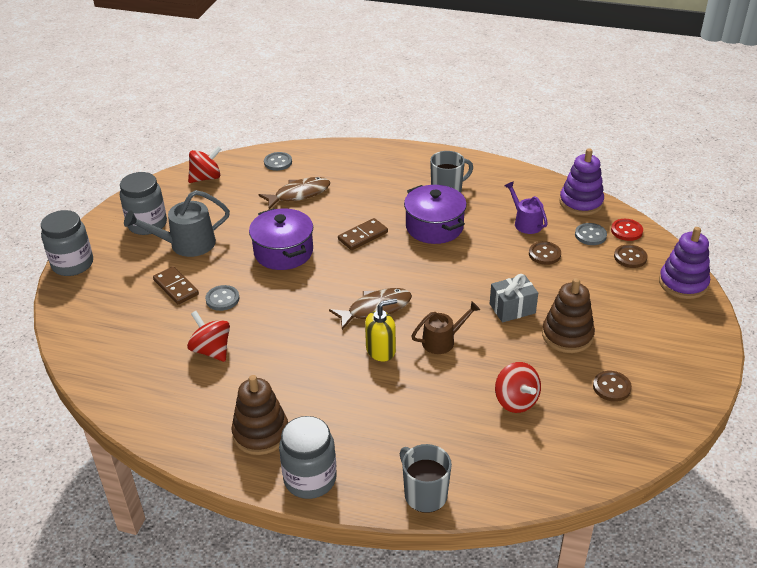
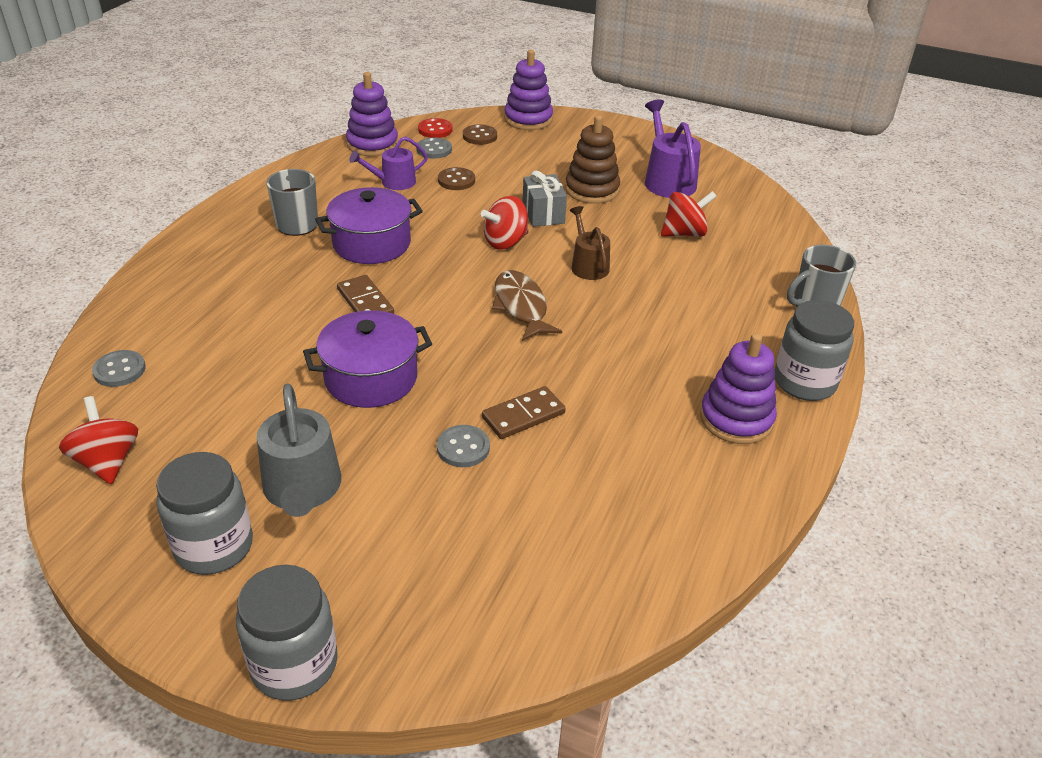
camera: 85 degrees left, 0 degrees up
brown domino [153,266,199,304] -> brown domino moved to [482,386,566,439]
red spinning top [187,311,230,362] -> red spinning top moved to [481,196,529,250]
brown stacking toy [231,375,288,455] -> purple stacking toy [700,333,777,444]
brown fish [258,177,330,209] -> none
yellow soap dispenser [365,298,397,362] -> none
brown button [593,371,632,402] -> purple watering can [645,99,701,198]

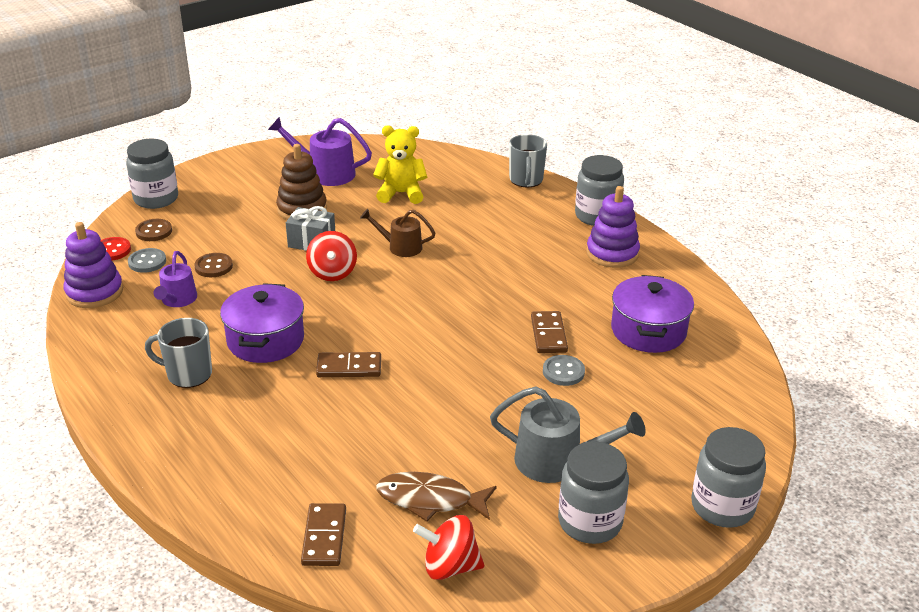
camera: 60 degrees left, 5 degrees down
grey button [92,350,146,387] -> brown domino [301,503,346,566]
purple pot [303,310,432,408] -> purple pot moved to [611,275,694,353]
brown fish [492,270,562,341] -> brown fish moved to [376,472,497,521]
purple stacking toy [504,50,553,130] -> grey jar [126,139,178,209]
red spinning top [661,191,717,237] -> yellow teddy bear [373,126,427,204]

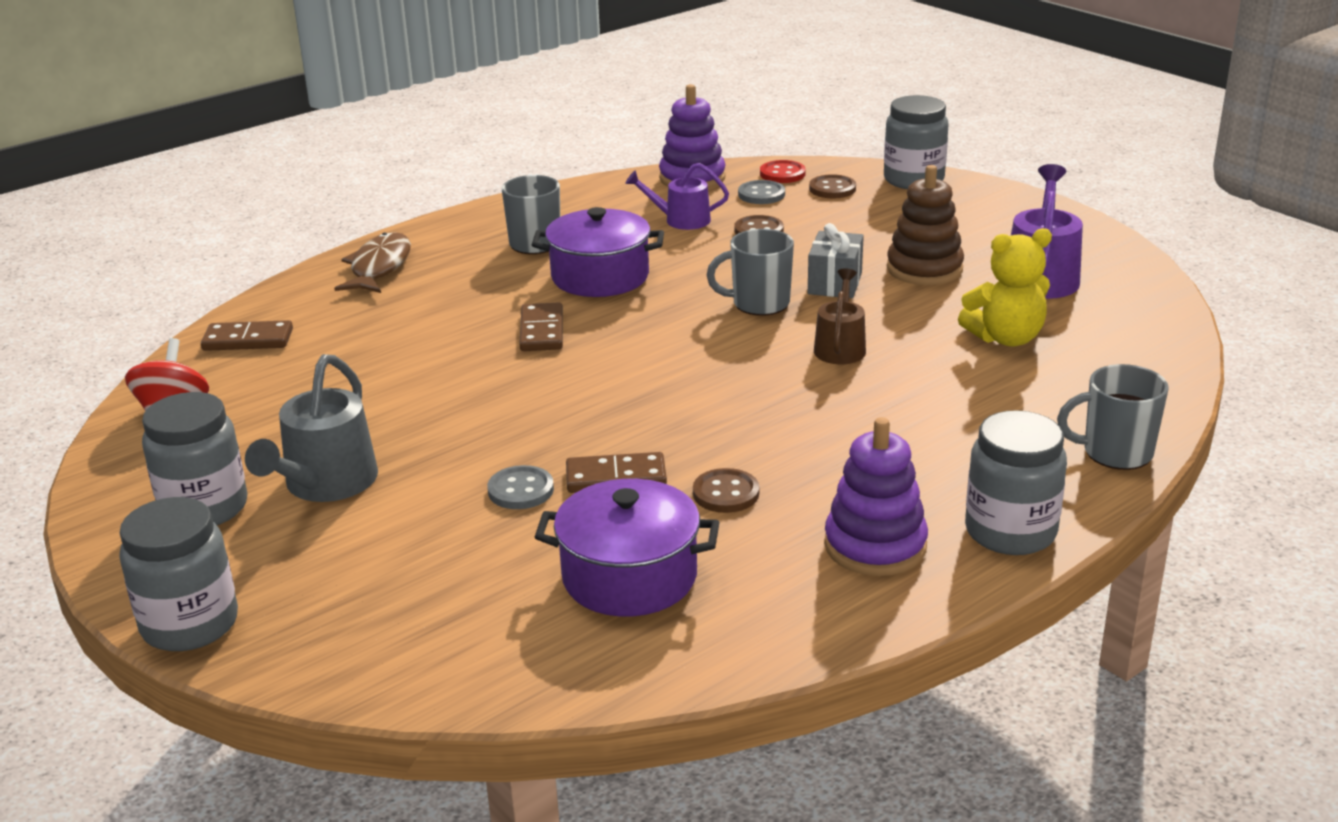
camera: 90 degrees right, 5 degrees down
red spinning top [306,231,357,281] -> grey mug [707,229,794,316]
yellow teddy bear [373,126,427,204] -> yellow teddy bear turned 75 degrees clockwise [958,228,1052,347]
brown fish [376,472,497,521] -> brown fish moved to [334,232,411,293]
none -> brown button [693,468,759,513]

